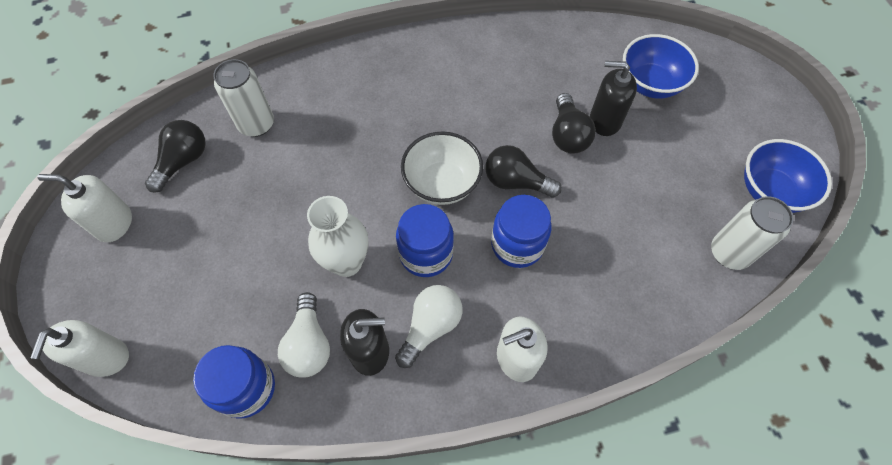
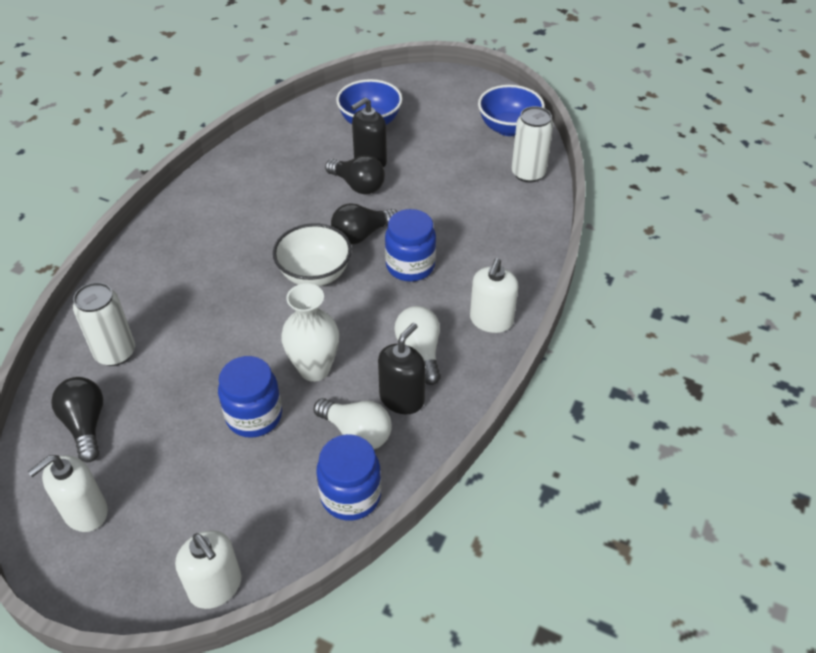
camera: 50 degrees left, 15 degrees down
blue jar [396,204,454,277] -> blue jar moved to [218,356,282,438]

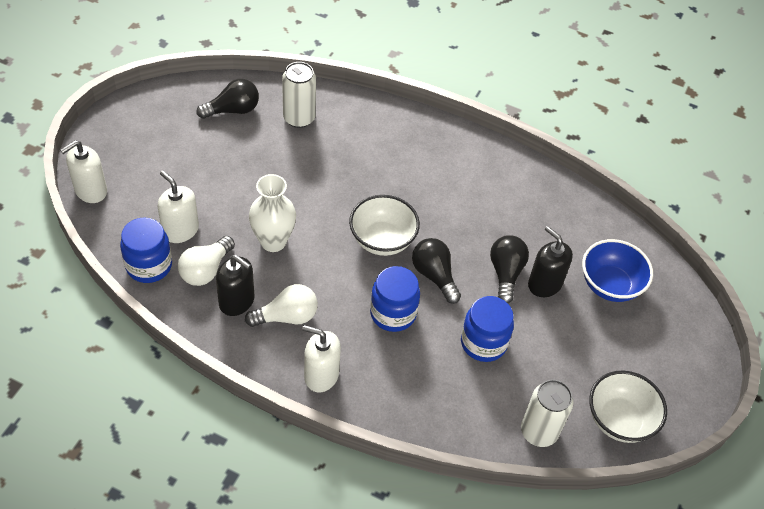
camera: 85 degrees right, 5 degrees up
white soap dispenser [28,455,108,532] -> white soap dispenser moved to [158,171,199,243]
blue jar [218,356,282,438] -> blue jar moved to [461,296,514,362]
black light bulb [325,155,385,194] -> black light bulb turned 150 degrees clockwise [490,235,529,303]
blue bowl [478,85,545,136] -> white bowl [589,371,667,443]

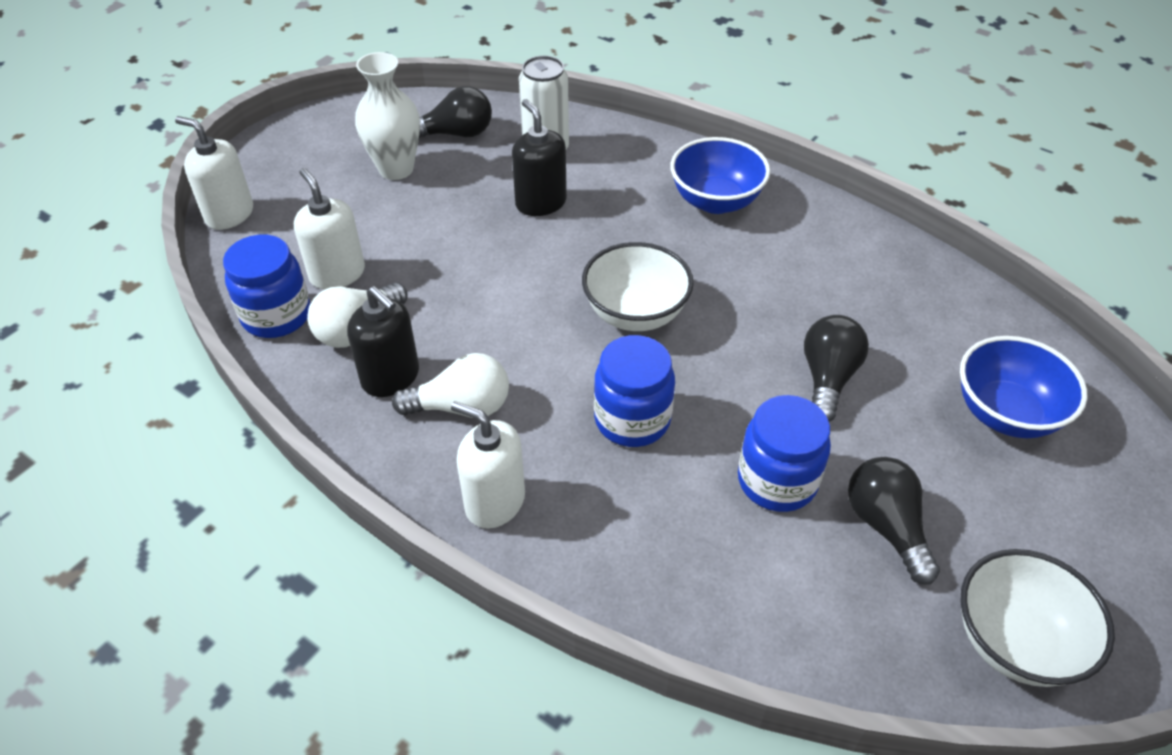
camera: 15 degrees right, 5 degrees down
white soap dispenser [61,140,107,203] -> white soap dispenser turned 60 degrees clockwise [175,116,253,230]
white vase [249,174,296,252] -> white vase moved to [355,52,420,180]
black light bulb [412,238,461,304] -> black light bulb moved to [848,457,940,584]
white can [521,380,573,447] -> none
black soap dispenser [528,226,573,297] -> black soap dispenser moved to [512,99,567,216]
none -> blue bowl [670,137,770,214]

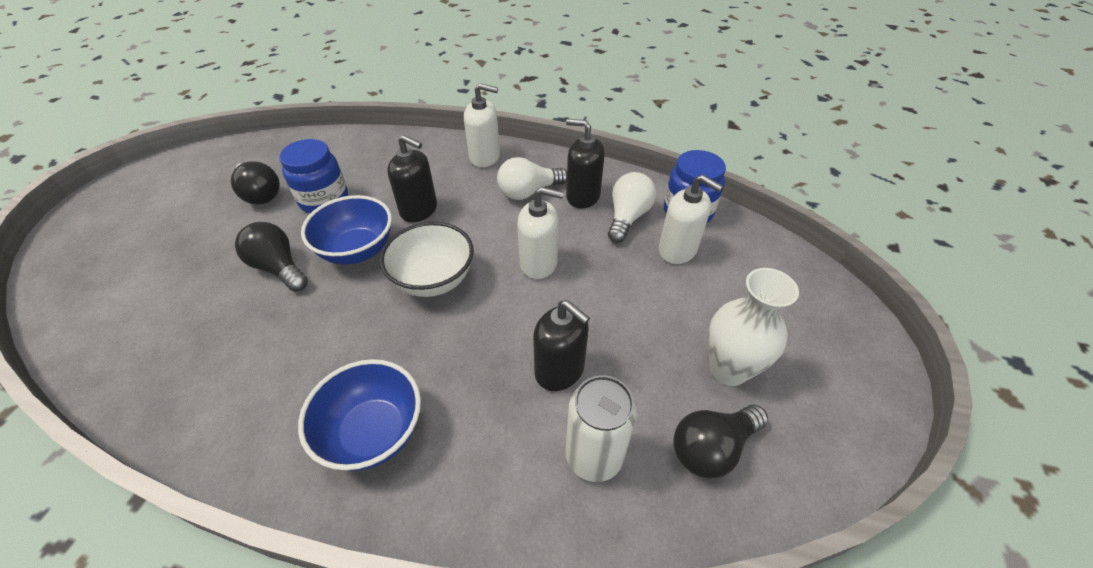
camera: 160 degrees right, 0 degrees up
white soap dispenser [175,116,253,230] -> white soap dispenser moved to [517,187,564,279]
blue jar [594,335,675,447] -> black soap dispenser [387,135,437,222]
black light bulb [804,315,869,422] -> black light bulb turned 135 degrees clockwise [235,222,308,292]
blue bowl [960,336,1087,438] -> blue bowl moved to [301,195,392,265]
white bowl [960,549,1115,687] -> none

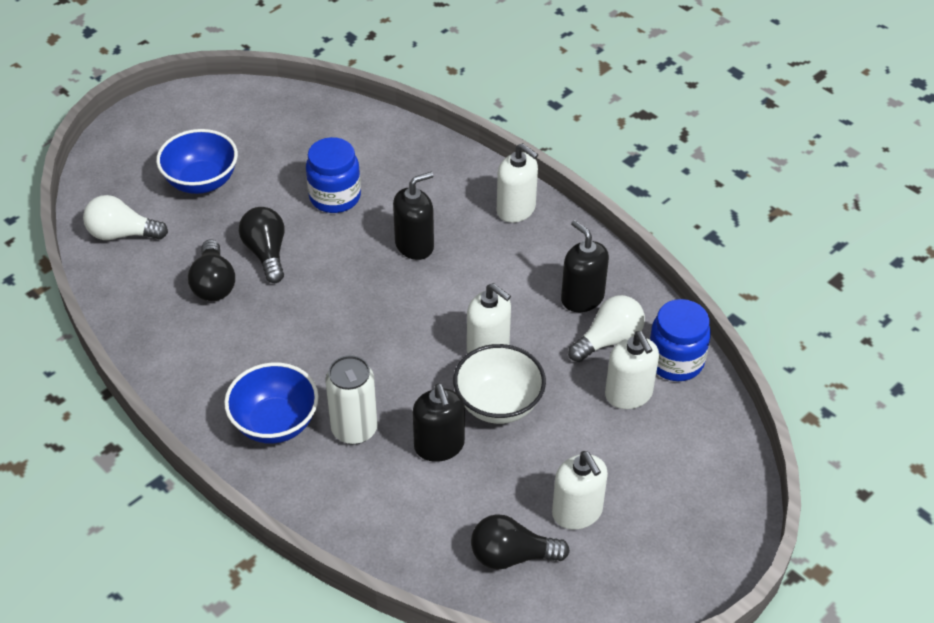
camera: 30 degrees right, 0 degrees up
black light bulb [231,161,280,204] -> black light bulb moved to [188,239,235,301]
blue bowl [301,195,392,265] -> blue bowl moved to [156,129,238,194]
white bowl [380,222,474,297] -> white bowl moved to [453,344,546,424]
black soap dispenser [387,135,437,222] -> black soap dispenser turned 90 degrees counterclockwise [393,172,434,260]
white light bulb [497,157,567,200] -> white light bulb moved to [83,195,168,240]
white can [566,375,637,482] -> white can moved to [325,355,378,445]
white vase [708,268,799,386] -> white soap dispenser [552,451,608,530]

